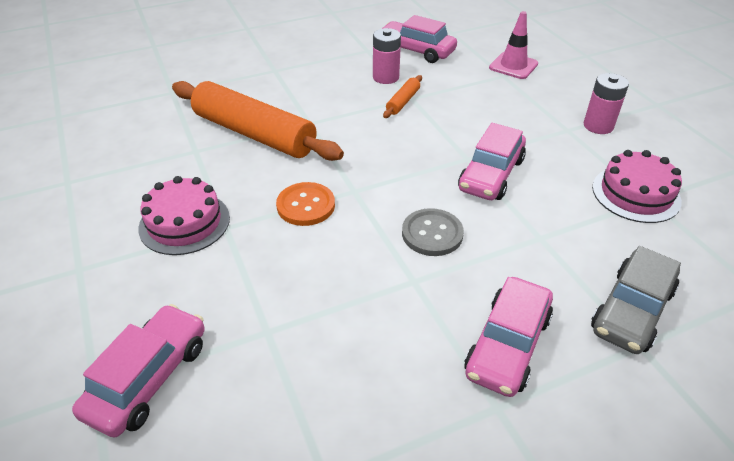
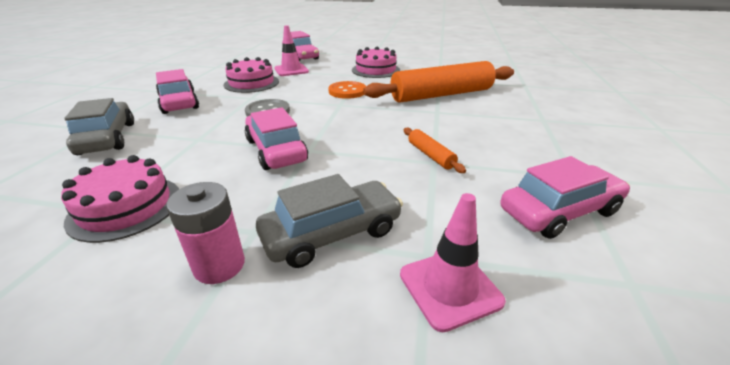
camera: 125 degrees right, 10 degrees down
pink battery [373,28,401,84] -> none
none -> pink cake [223,57,279,93]
none -> grey car [256,174,403,268]
none -> pink traffic cone [274,26,309,76]

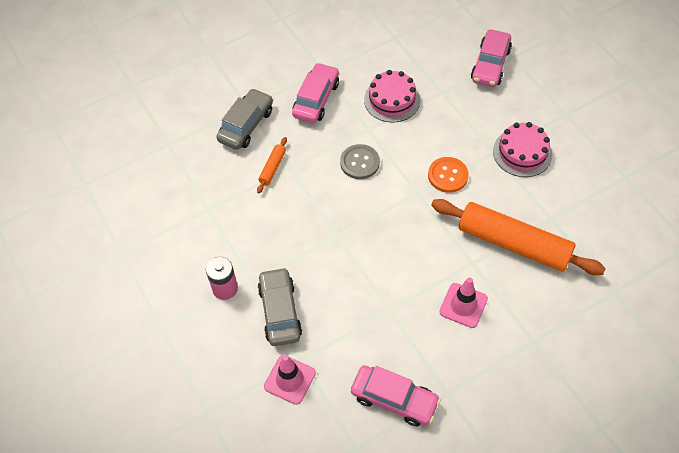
camera: 50 degrees right, 25 degrees up
pink cake [61,155,179,243] -> none
pink car [245,107,308,170] -> none
grey car [256,174,403,268] -> grey car turned 120 degrees counterclockwise [258,267,302,346]
pink traffic cone [274,26,309,76] -> pink traffic cone moved to [440,277,488,328]
orange rolling pin [404,128,466,173] -> orange rolling pin moved to [257,137,287,194]

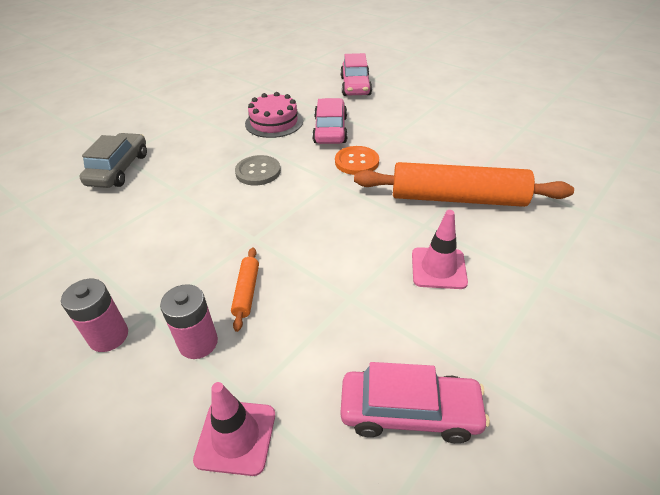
camera: 20 degrees left, 15 degrees down
orange rolling pin [257,137,287,194] -> orange rolling pin moved to [231,248,259,332]
grey car [258,267,302,346] -> pink battery [160,284,218,359]
pink car [292,63,339,123] -> pink car moved to [312,98,347,144]
pink cake [493,122,552,177] -> none

